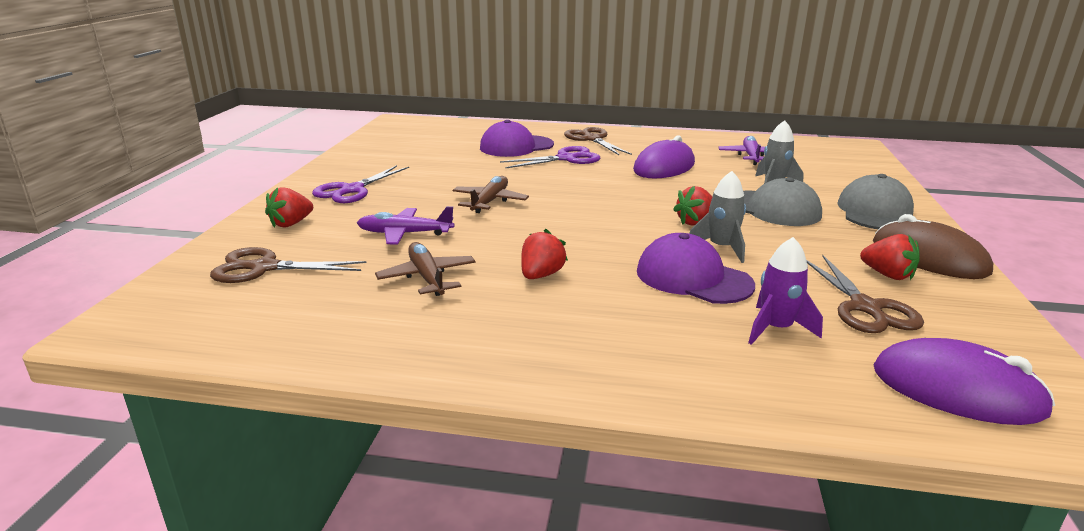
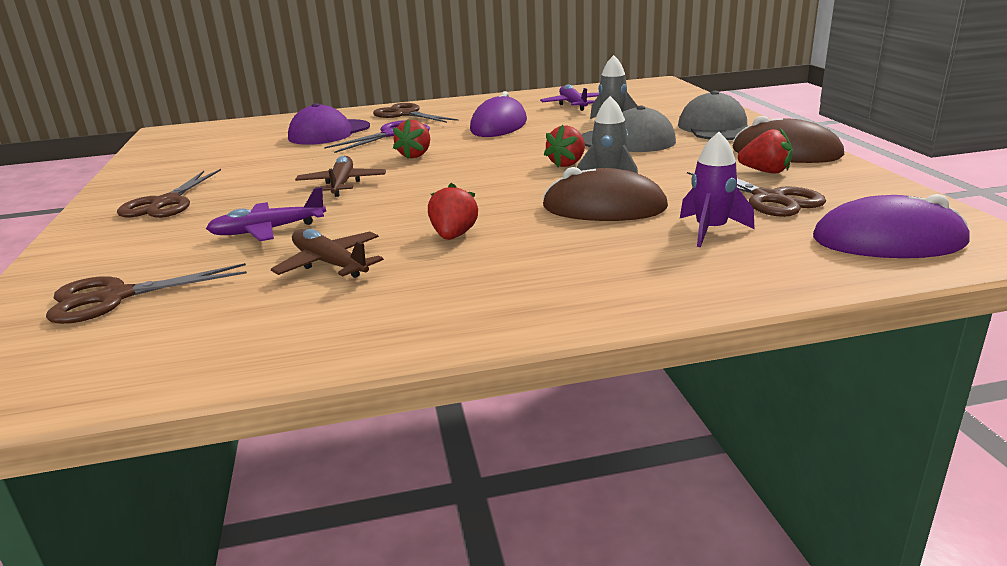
camera: 20 degrees left, 0 degrees up
red strawberry [265,187,313,228] -> red strawberry moved to [393,119,430,159]
purple scissors [312,165,409,203] -> brown scissors [117,169,221,218]
purple cap [637,233,755,304] -> brown mouse [542,167,668,221]

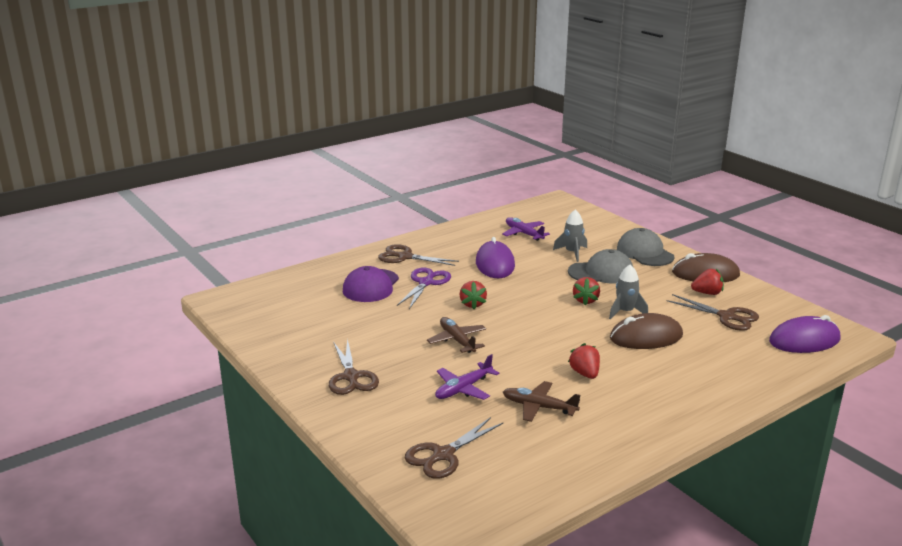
camera: 25 degrees left, 0 degrees up
purple rocket [680,132,754,247] -> none

